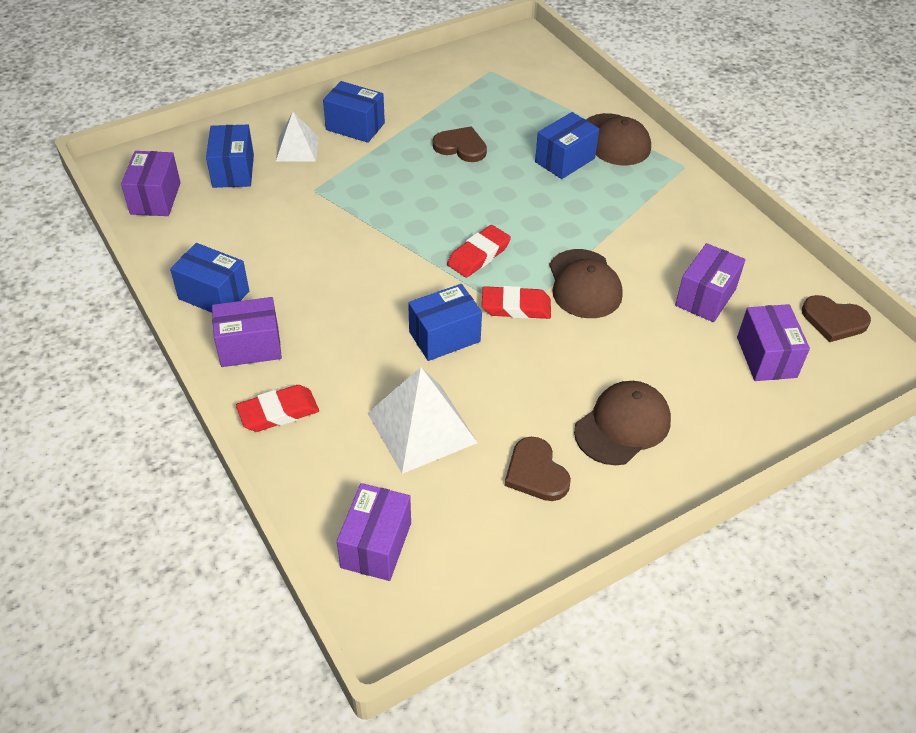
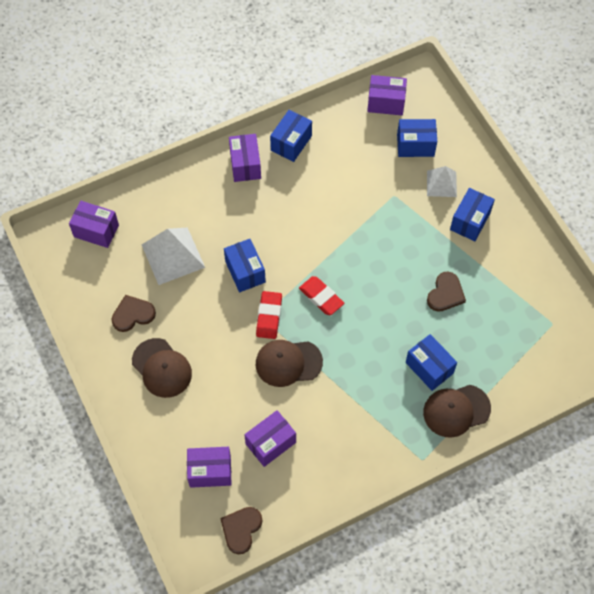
camera: 95 degrees right, 15 degrees up
red eraser [236,385,319,432] -> none
purple box [675,243,746,322] -> purple box turned 75 degrees counterclockwise [244,410,296,467]

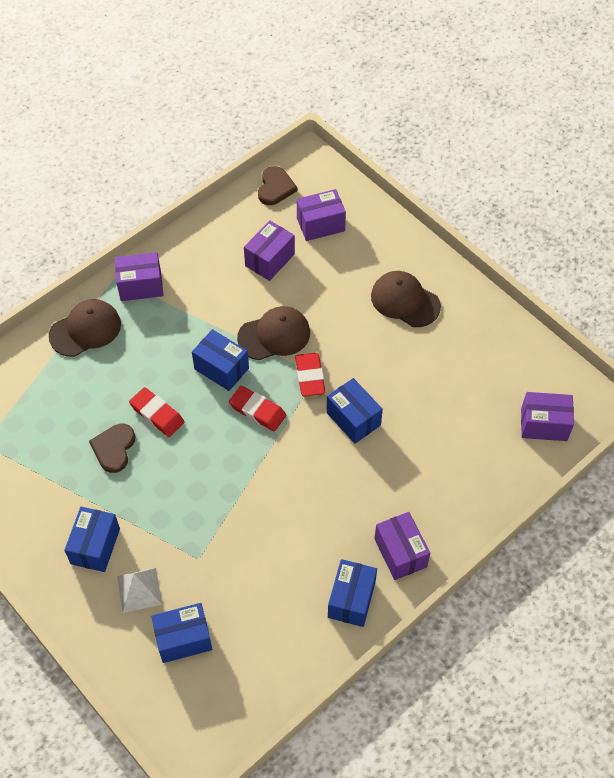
camera: 165 degrees right, 5 degrees down
brown heart [112,295,156,332] -> none
white pyramid [142,228,205,285] -> none
purple box [367,75,407,115] -> purple box moved to [114,252,163,301]
blue box [406,334,457,391] -> blue box moved to [192,329,249,391]
none -> red eraser [129,387,184,437]

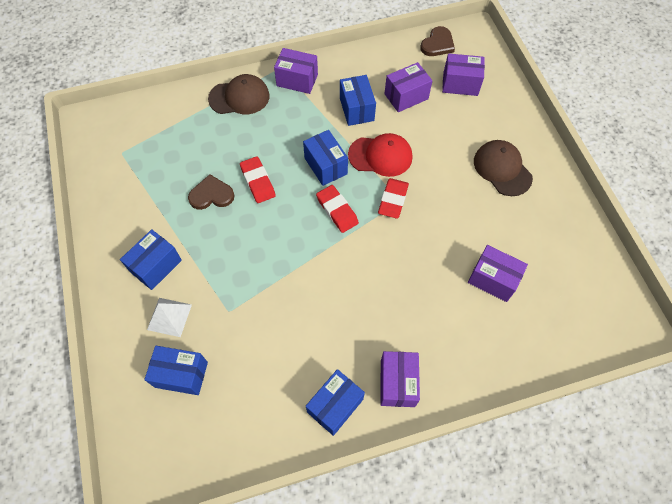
camera: 25 degrees right, 5 degrees up
brown heart [89,424,135,473] -> brown heart turned 45 degrees clockwise [188,175,235,210]
brown cap [237,306,310,360] -> red cap [348,133,412,177]
blue box [326,378,383,444] -> blue box moved to [340,75,376,126]
purple box [521,392,574,441] -> purple box moved to [468,245,528,302]

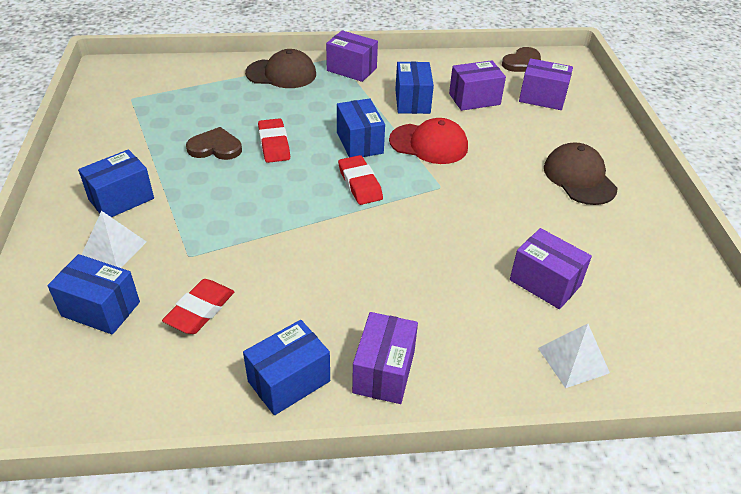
camera: 10 degrees right, 20 degrees down
red eraser [378,178,409,219] -> red eraser moved to [162,279,234,334]
none -> white pyramid [538,324,610,388]

